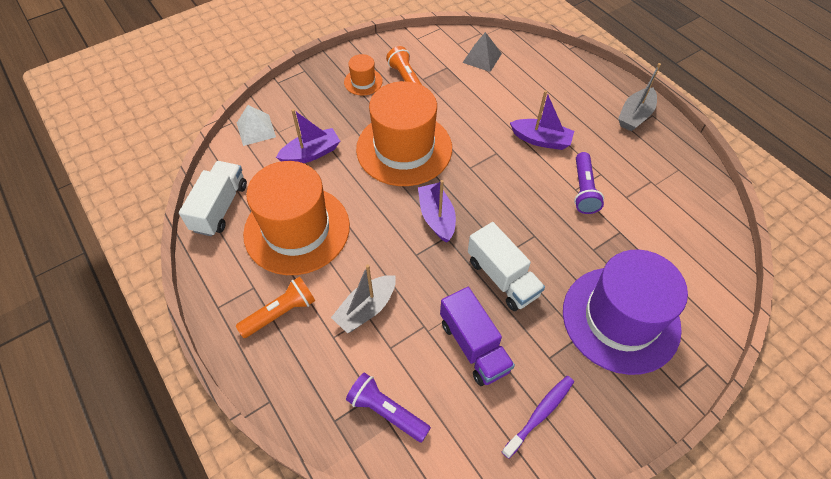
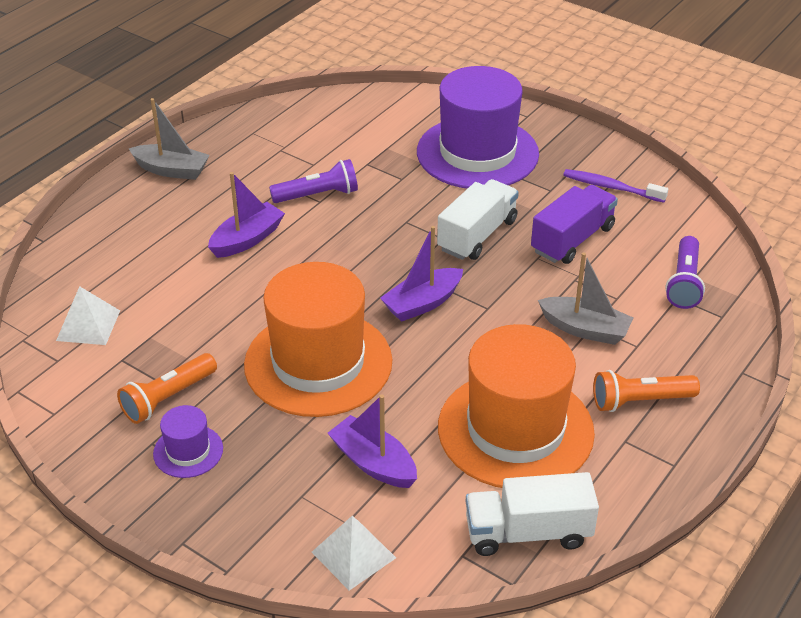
camera: 110 degrees left, 15 degrees down
orange flashlight [236,276,315,338] -> orange flashlight turned 45 degrees counterclockwise [593,370,700,412]
orange hat [344,54,383,95] -> purple hat [153,405,223,478]
grey pyramid [462,32,502,72] -> white pyramid [56,286,120,345]
purple boat [510,90,574,150] -> purple boat turned 45 degrees clockwise [208,172,285,258]

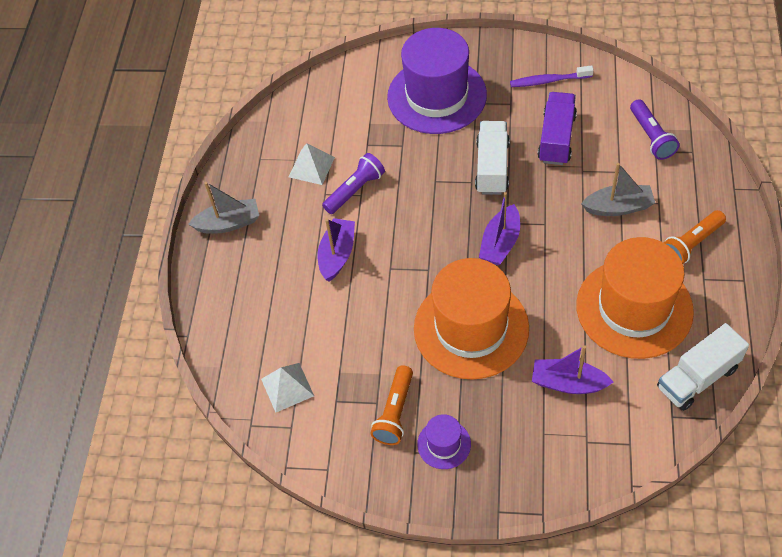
camera: 25 degrees left, 15 degrees up
white pyramid [312,516,396,591] -> white pyramid moved to [289,143,335,185]

